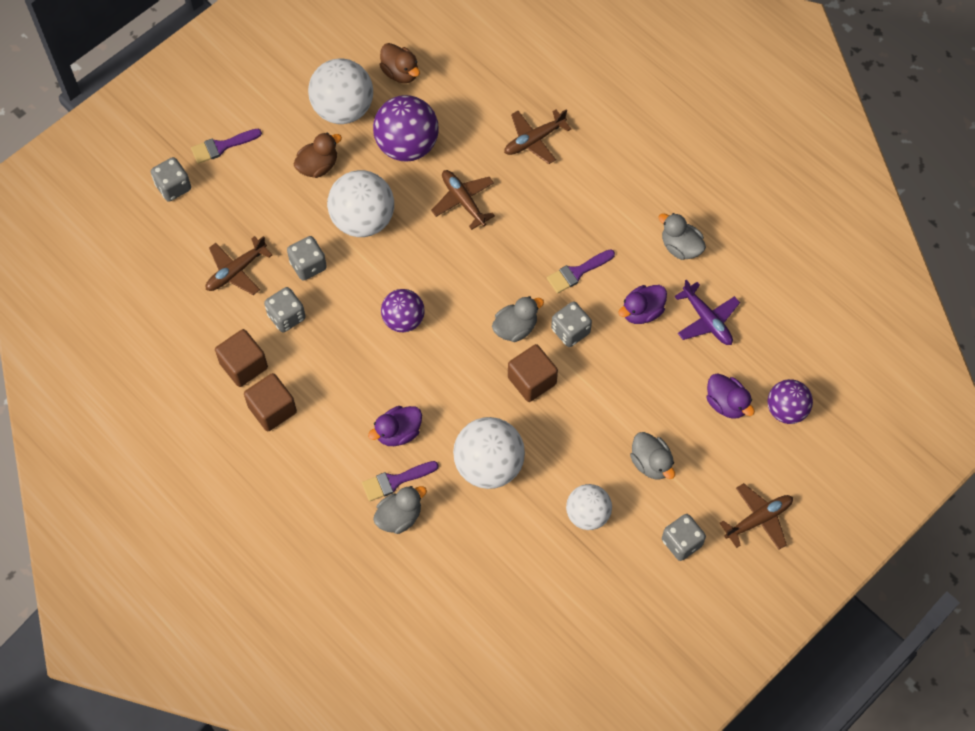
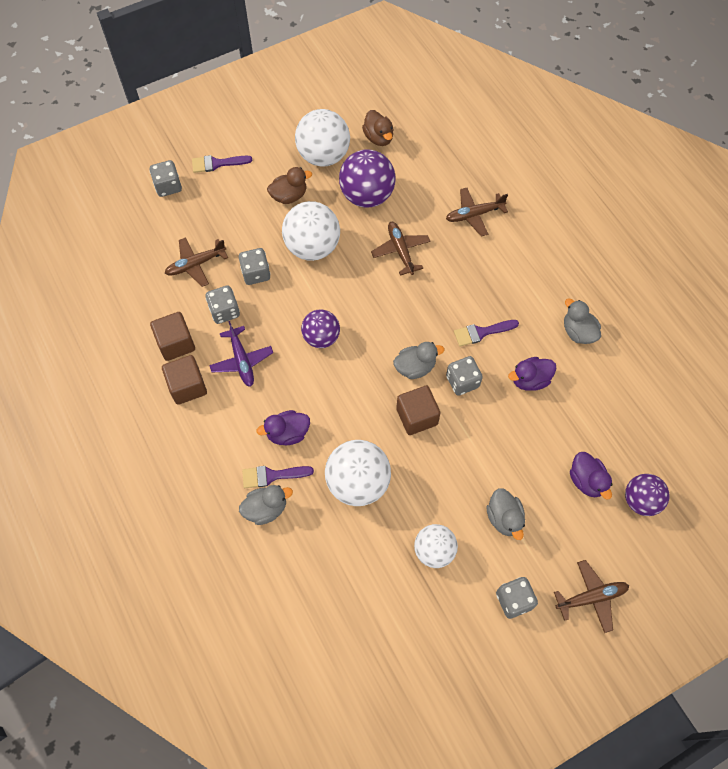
camera: 15 degrees right, 0 degrees up
purple plane [674,279,740,345] -> purple plane moved to [209,321,273,387]

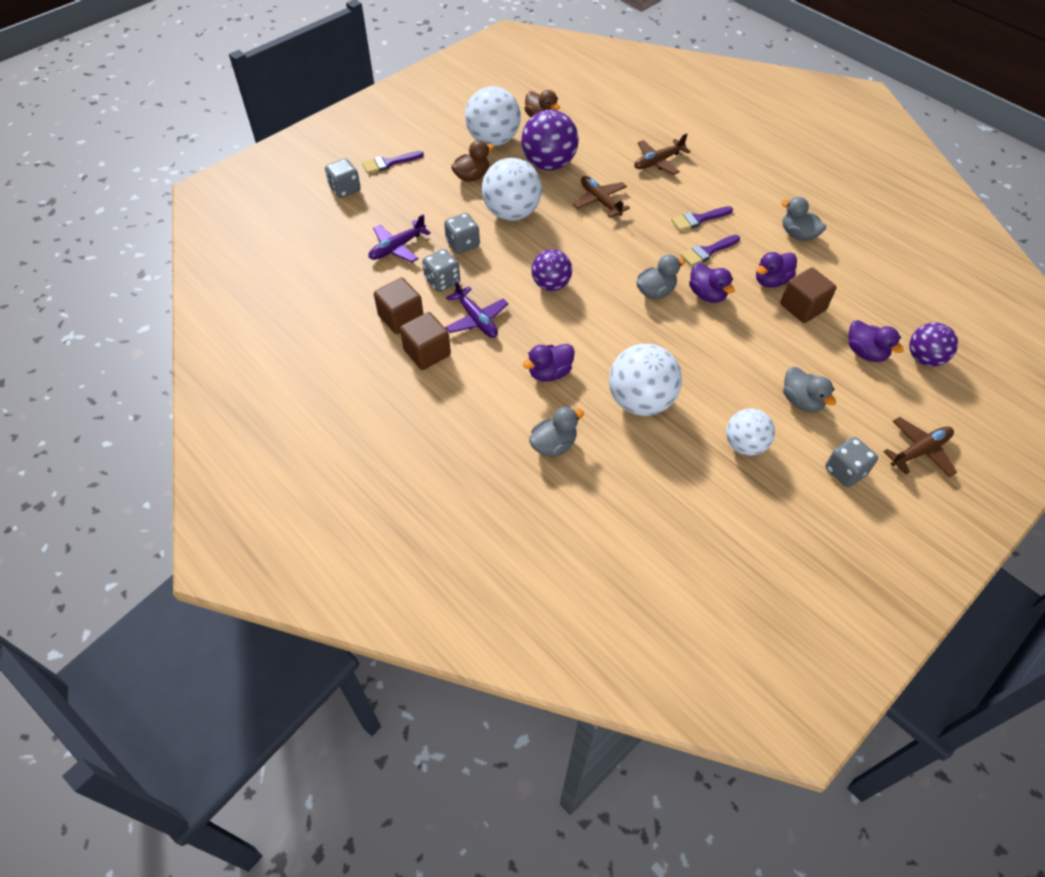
camera: 15 degrees left, 10 degrees down
brown plane [165,237,228,287] -> purple plane [368,214,431,262]
purple brush [242,466,314,488] -> purple brush moved to [671,206,733,231]
brown cube [396,386,440,435] -> brown cube moved to [781,267,837,323]
grey dice [446,356,483,396] -> purple duck [689,263,735,303]

